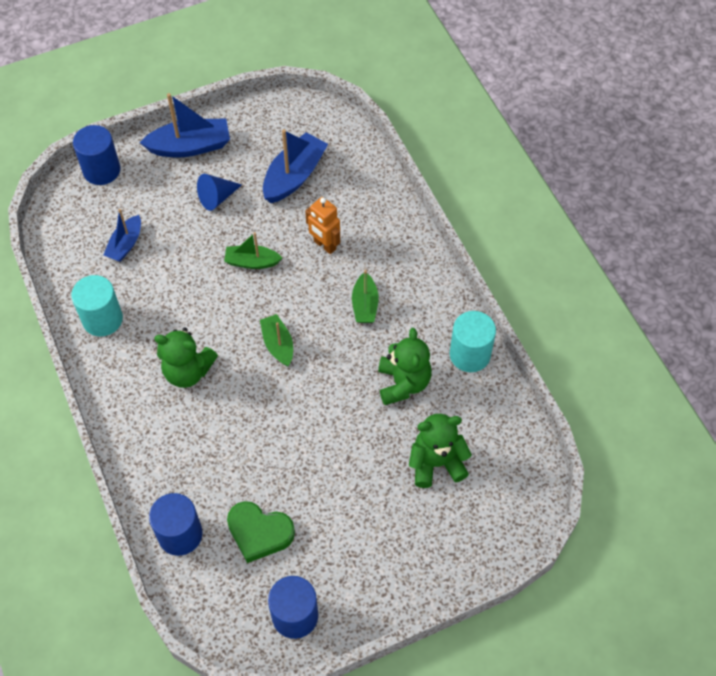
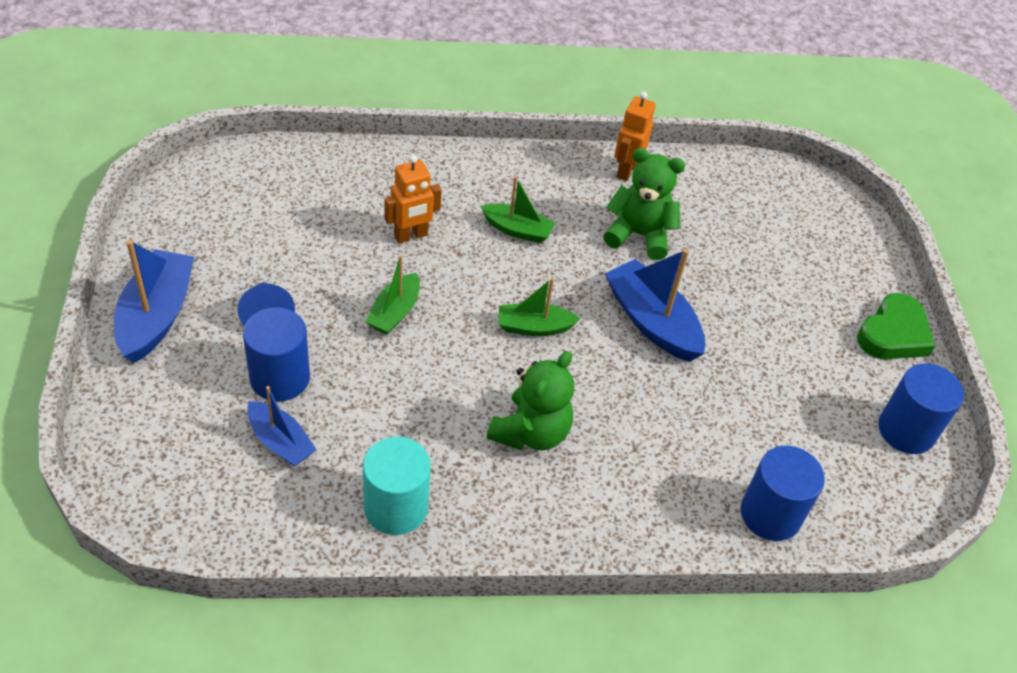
camera: 75 degrees left, 10 degrees down
blue cylinder [73,125,120,185] -> blue cylinder moved to [243,307,310,402]
green heart [227,501,295,563] -> green heart moved to [857,293,935,359]
blue boat [263,129,328,203] -> blue boat moved to [605,249,705,362]
green teddy bear [409,414,472,488] -> none
turquoise cylinder [450,311,496,372] -> orange robot [614,91,656,181]

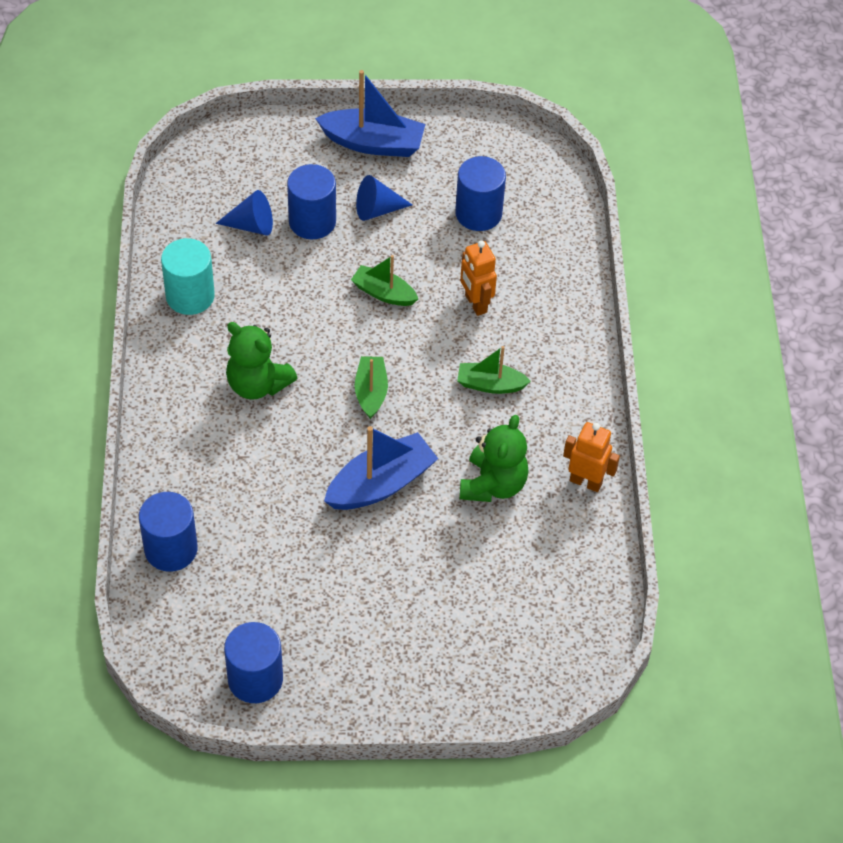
camera: 95 degrees right, 5 degrees up
blue boat [247,386,317,467] -> blue cone [216,190,273,235]
green boat [481,176,555,243] -> green boat turned 75 degrees clockwise [457,346,531,394]
green heart [857,293,935,359] -> none
none -> blue cylinder [455,156,506,231]

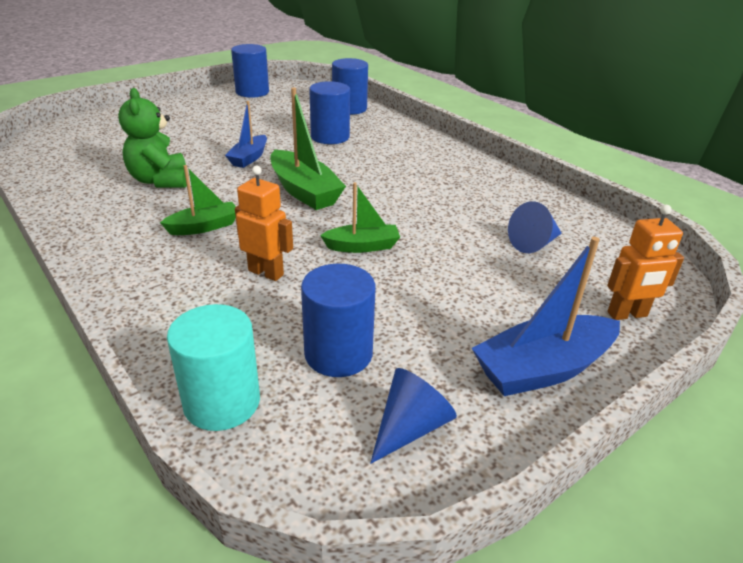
camera: 145 degrees right, 20 degrees down
turquoise cylinder [161,238,215,315] -> turquoise cylinder moved to [167,304,260,431]
green teddy bear [226,322,297,400] -> none
blue cylinder [287,164,336,239] -> blue cylinder moved to [309,81,350,144]
blue boat [324,426,438,510] -> blue boat [225,101,267,168], size x0.61
green boat [355,356,388,419] -> green boat [270,88,346,210], size x1.63
blue cone [356,175,412,221] -> blue cone moved to [371,368,457,464]
orange robot [563,422,620,492] -> orange robot moved to [607,205,684,320]

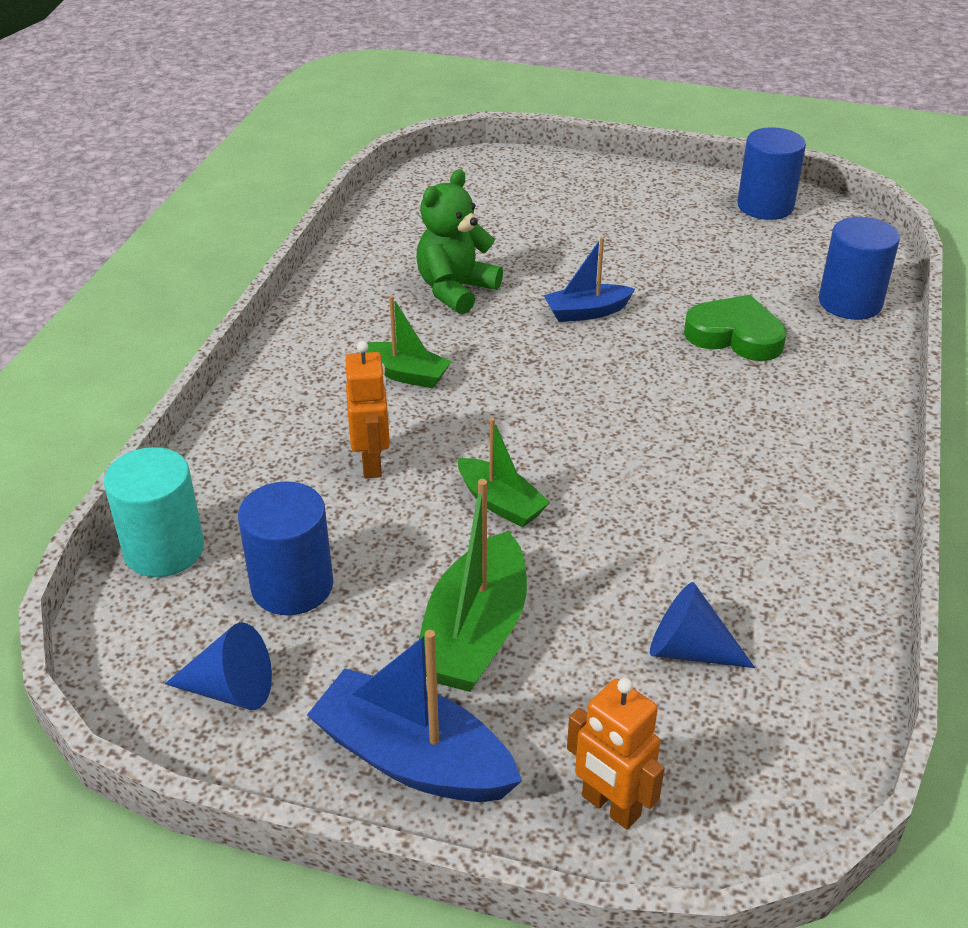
camera: 55 degrees right, 5 degrees up
green boat [270,88,346,210] -> green boat moved to [419,479,527,692]
blue cylinder [309,81,350,144] -> green heart [684,295,787,361]

